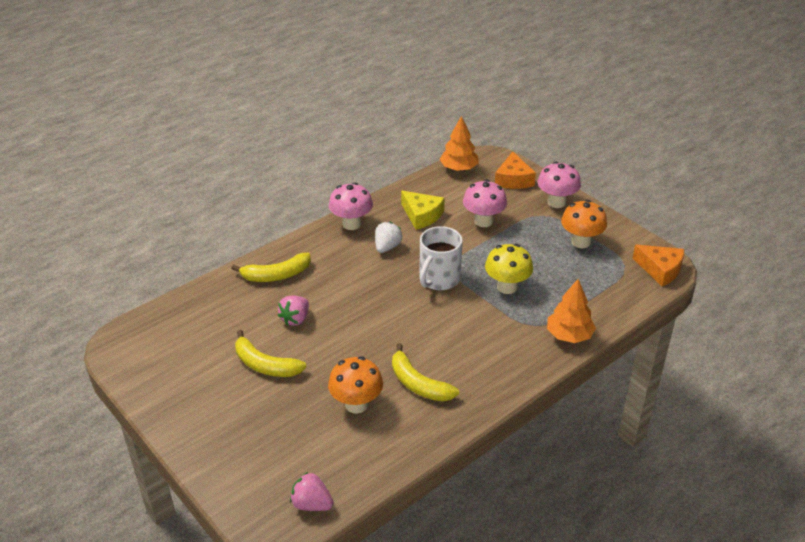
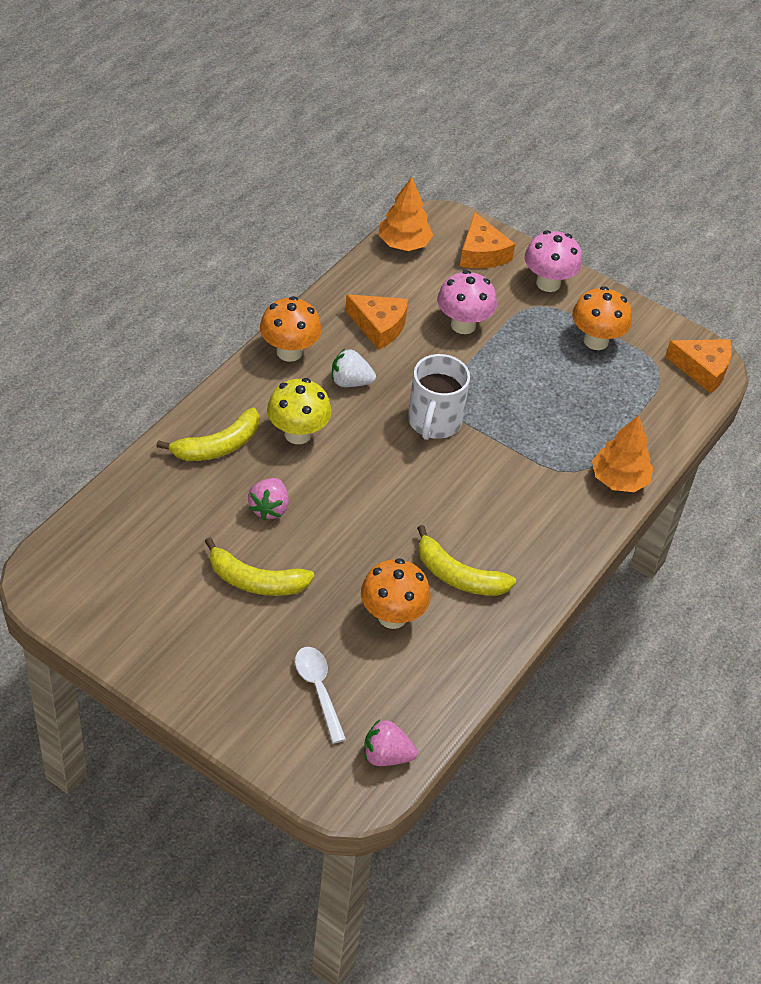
camera: 20 degrees left, 10 degrees up
pink mushroom [329,183,373,230] -> orange mushroom [260,296,322,362]
white strawberry [375,222,402,253] -> white strawberry turned 90 degrees counterclockwise [332,349,376,387]
yellow cheese [401,191,445,230] -> orange cheese [345,294,408,350]
yellow mushroom [485,244,533,294] -> yellow mushroom moved to [267,378,332,444]
none -> white spoon [295,647,346,744]

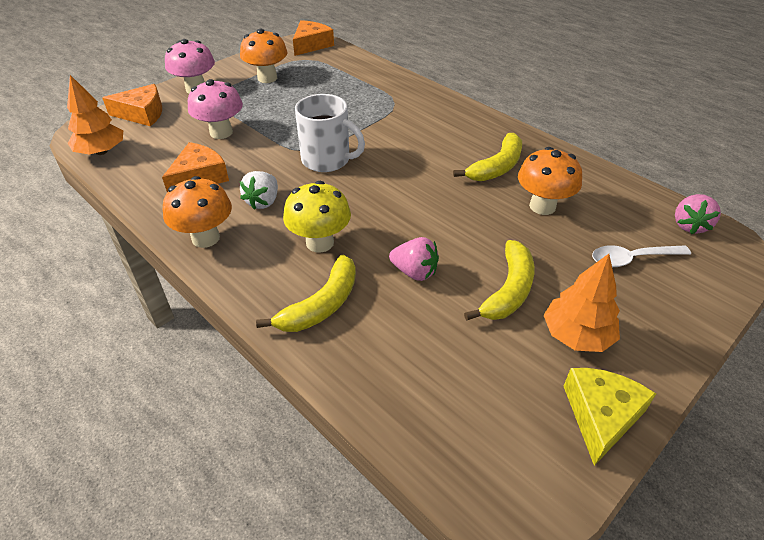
camera: 75 degrees left, 5 degrees down
yellow banana [156,408,260,461] -> yellow banana turned 60 degrees clockwise [256,255,356,332]
orange tree [592,415,653,492] -> orange tree moved to [544,254,620,352]
none -> yellow cheese [564,368,656,466]

